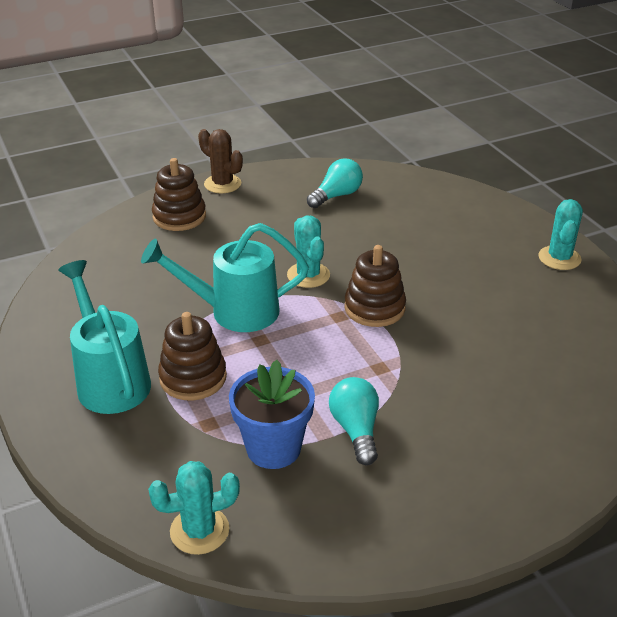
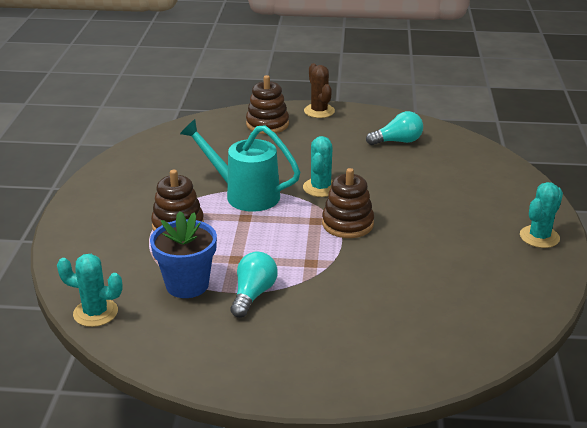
camera: 30 degrees right, 5 degrees down
turquoise watering can [58,260,151,414] -> none

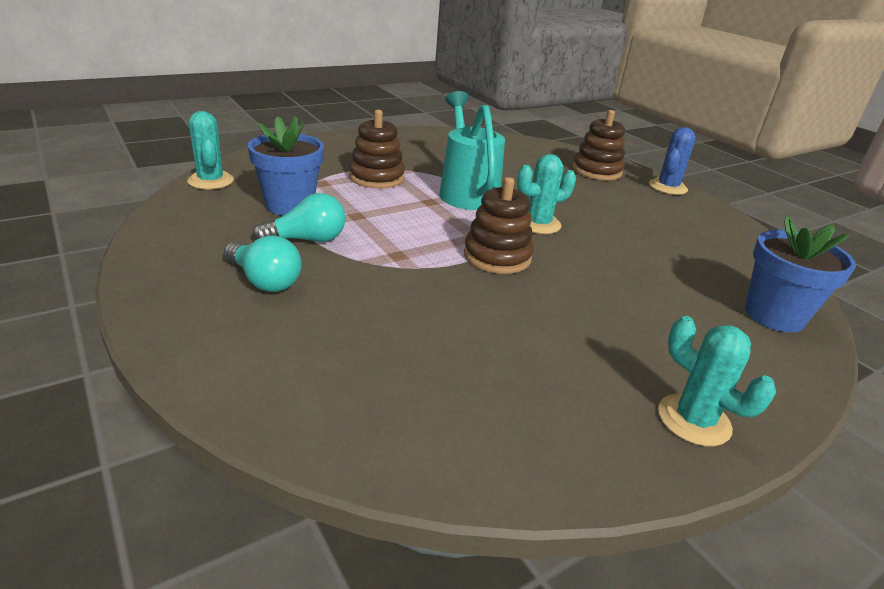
camera: 50 degrees right, 0 degrees up
brown cactus [304,63,335,118] -> blue cactus [649,127,696,195]
turquoise light bulb [366,111,423,145] -> turquoise light bulb moved to [224,235,302,292]
turquoise cactus [520,182,563,248] -> turquoise cactus turned 45 degrees clockwise [658,316,776,446]
none -> blue flower pot [745,216,856,333]

